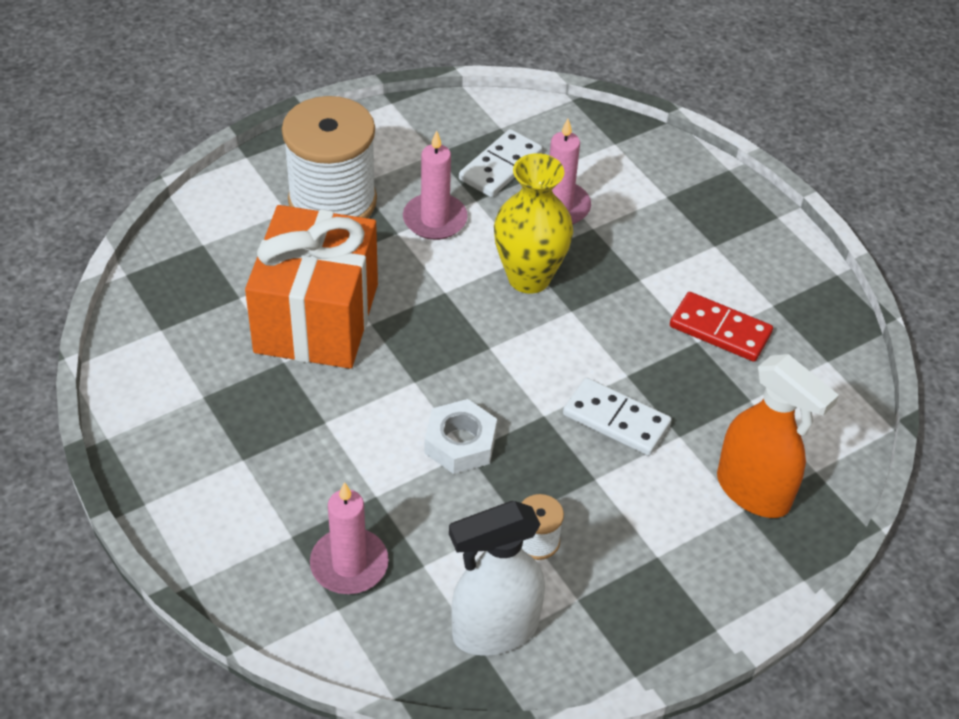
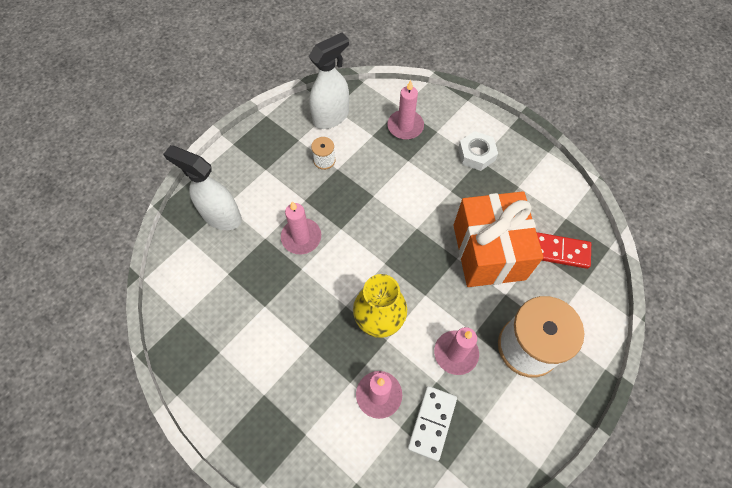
camera: 165 degrees right, 15 degrees up
white nut [425,399,497,474] -> white nut moved to [458,131,498,171]
white domino [563,378,672,456] -> pink candle [281,201,321,254]
red domino [670,292,773,362] -> red domino moved to [536,232,591,269]
orange spray bottle [717,354,839,518] -> white spray bottle [163,145,242,230]

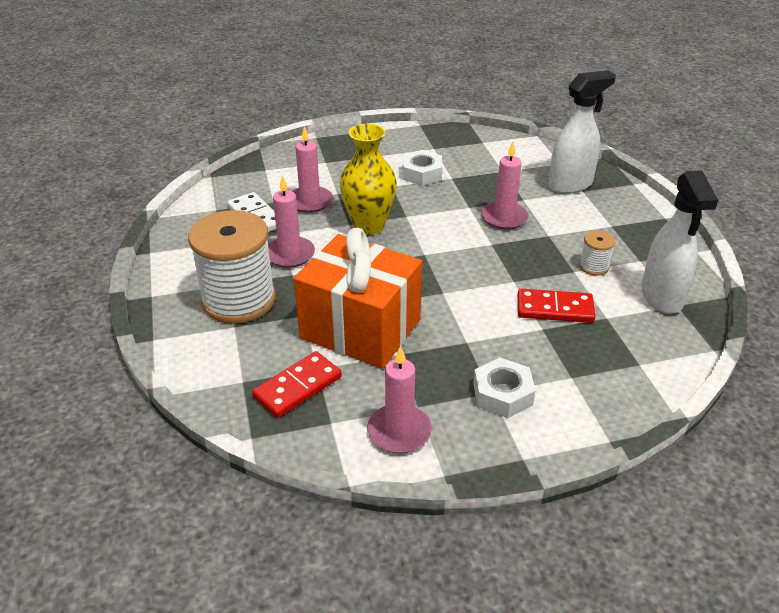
camera: 125 degrees right, 25 degrees down
pink candle [388,80,424,140] -> pink candle moved to [367,346,432,453]
none -> white nut [402,150,442,186]
none -> red domino [518,289,596,323]

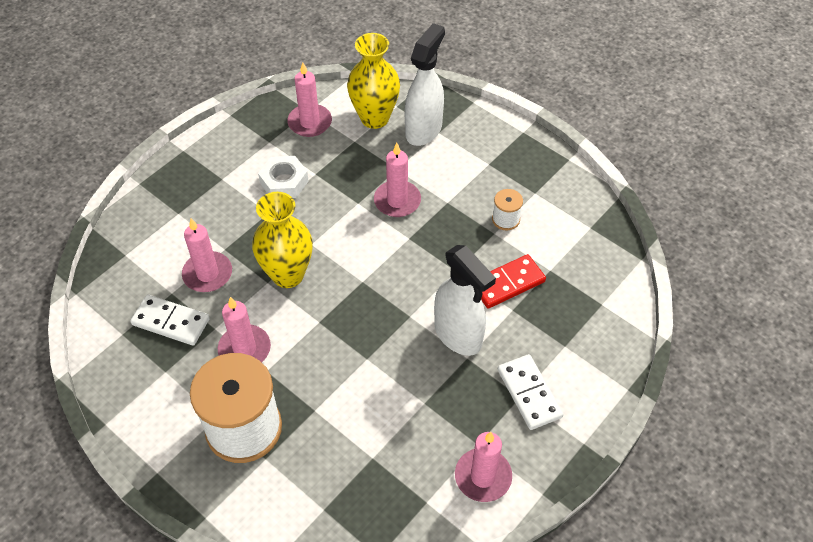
camera: 35 degrees left, 15 degrees up
red domino [252,351,342,418] -> none
orange gift [294,228,422,369] -> none
white nut [473,358,536,418] -> white domino [498,354,564,430]
white spray bottle [641,170,718,314] -> white spray bottle moved to [434,245,496,356]
none -> pink candle [287,63,332,137]
none -> yellow vase [347,33,400,129]

